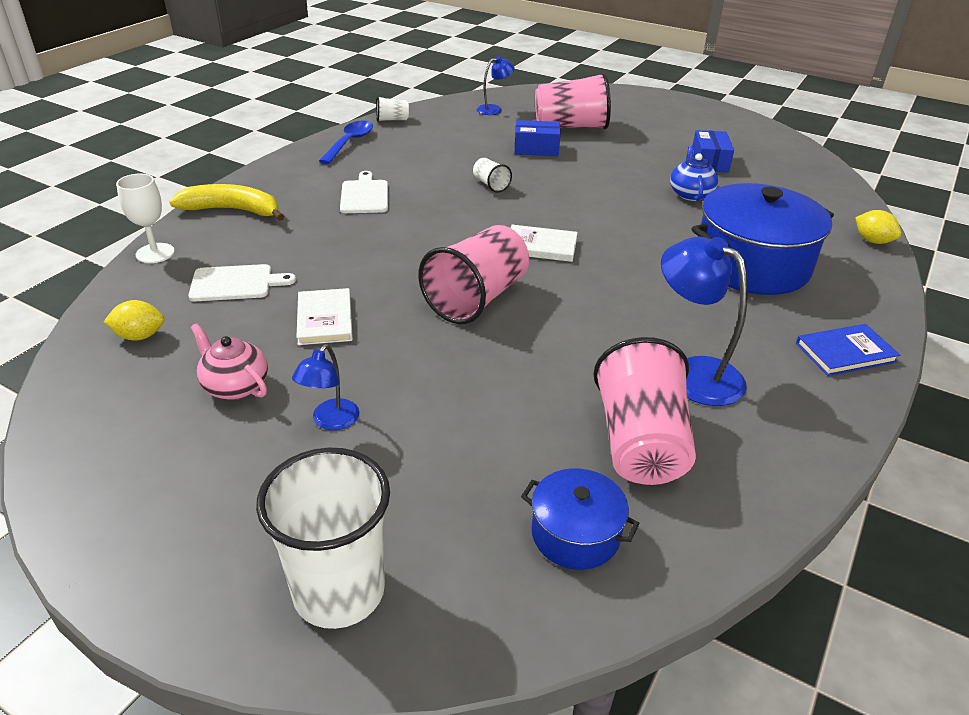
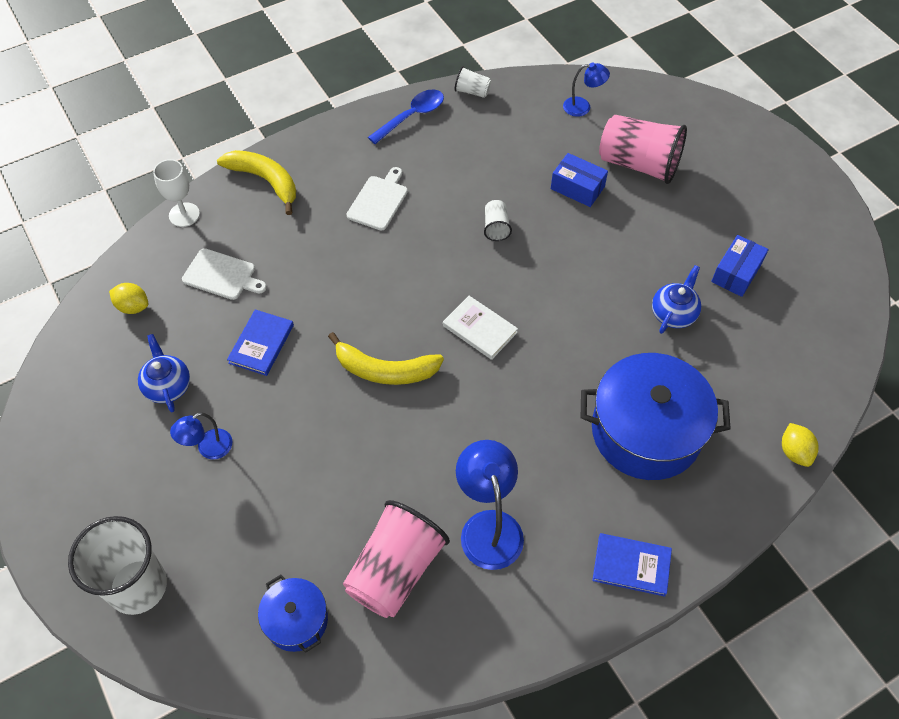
camera: 30 degrees right, 20 degrees up
pink teapot [191,323,268,400] -> blue teapot [138,334,190,412]
white book [296,288,353,345] -> blue book [227,309,294,376]
pink cup [418,225,529,324] -> yellow banana [328,332,444,385]

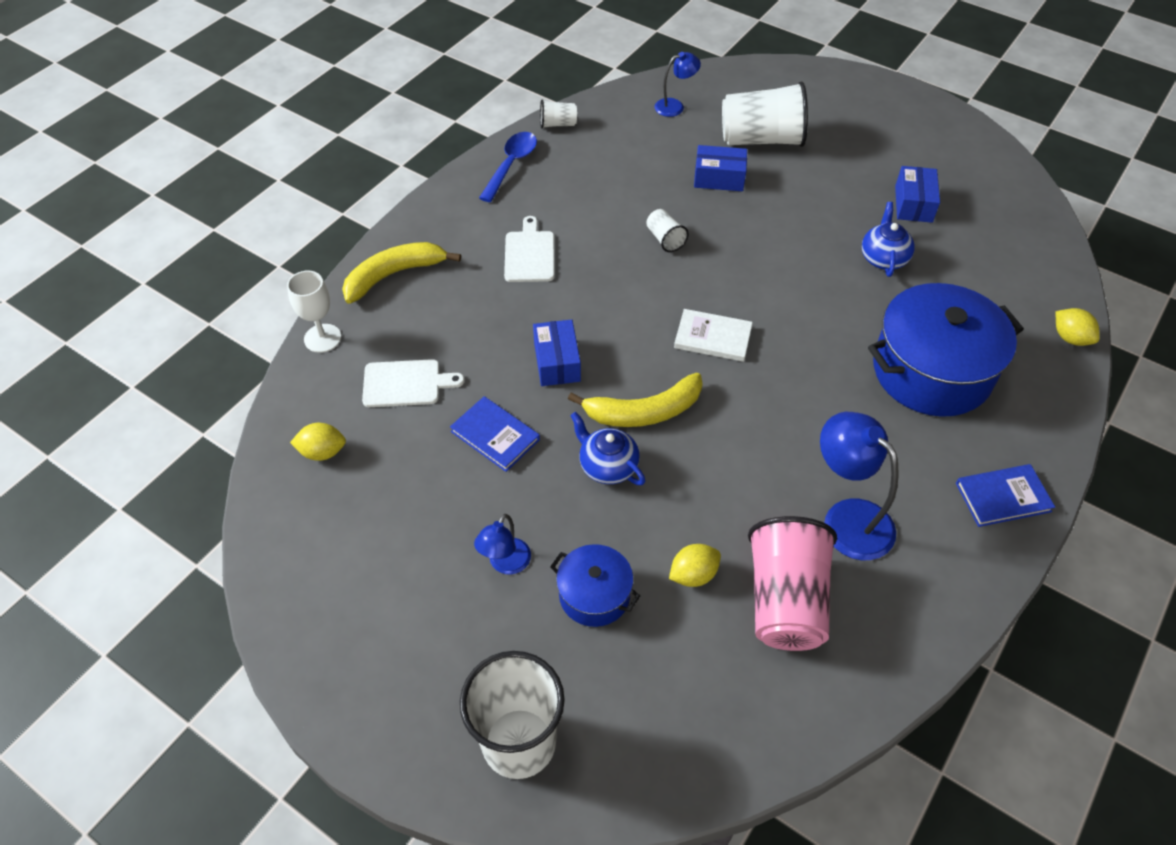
camera: 25 degrees left, 5 degrees down
blue teapot [138,334,190,412] -> blue teapot moved to [570,412,646,485]
yellow banana [217,150,296,215] -> yellow banana turned 45 degrees counterclockwise [342,242,461,304]
blue book [227,309,294,376] -> blue book turned 45 degrees counterclockwise [450,396,540,472]
blue pot [258,575,328,653] -> blue pot moved to [550,544,640,627]
pink cup [599,115,687,184] -> white cup [722,81,808,147]
none -> blue box [533,319,581,386]
none -> yellow lemon [669,544,721,587]

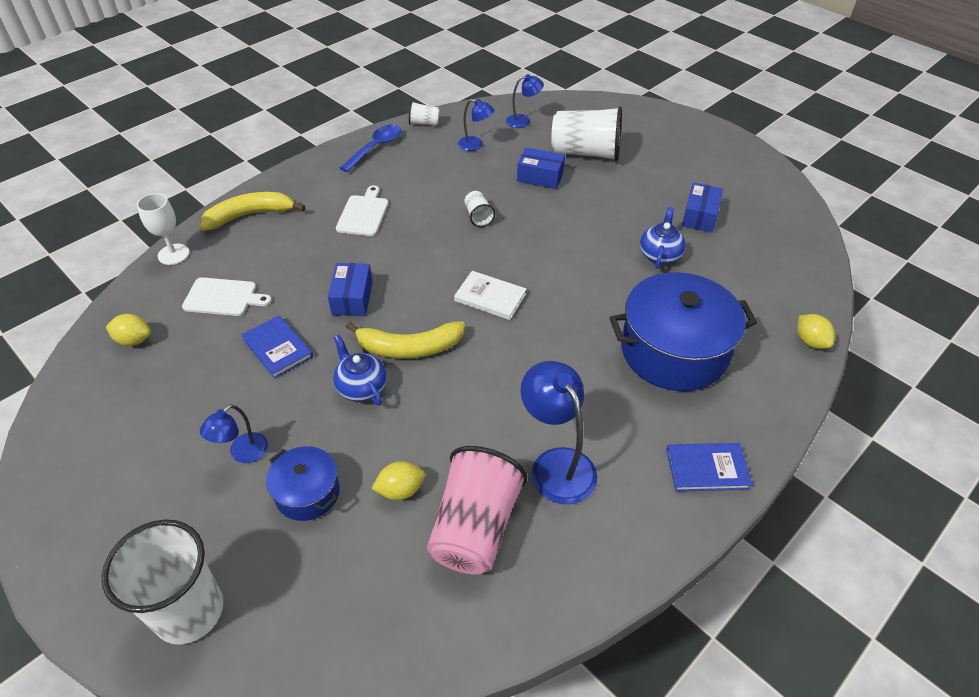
camera: 10 degrees right, 5 degrees down
none -> blue lamp [458,99,495,151]

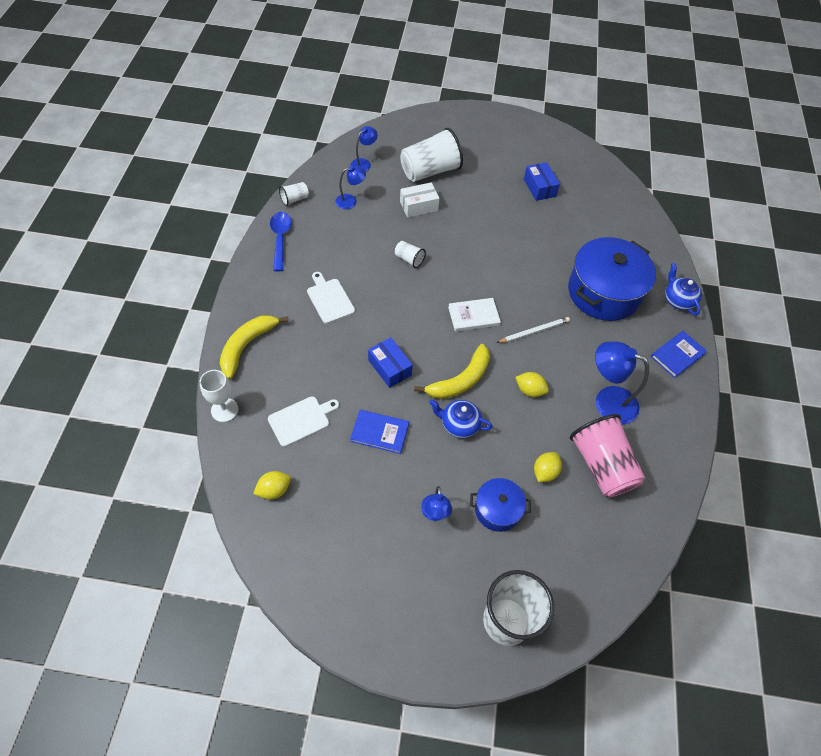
camera: 40 degrees left, 10 degrees up
blue box [517,147,565,189] -> white box [400,182,440,218]
blue teapot [640,207,686,269] -> blue teapot moved to [665,263,702,316]
yellow lemon [797,314,835,349] -> yellow lemon moved to [515,372,549,397]
none -> white pencil [497,317,570,343]

